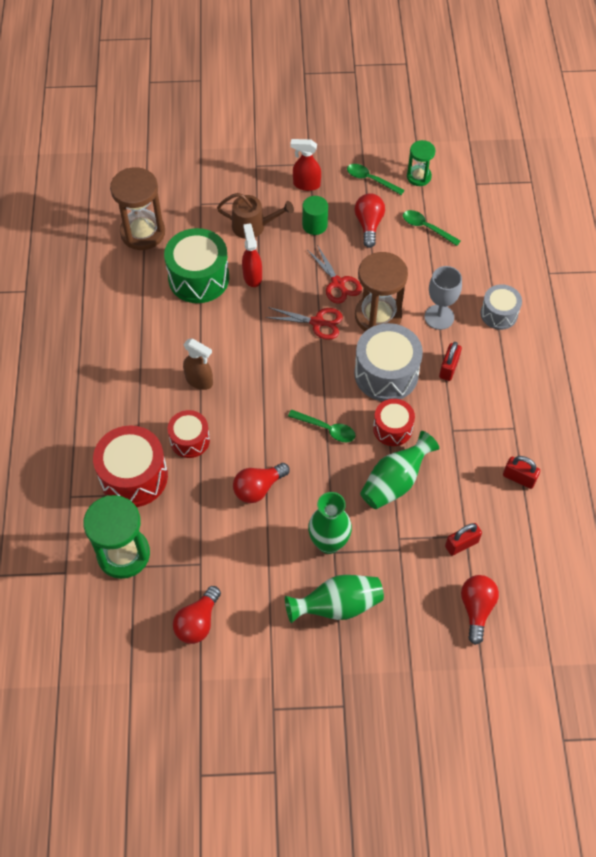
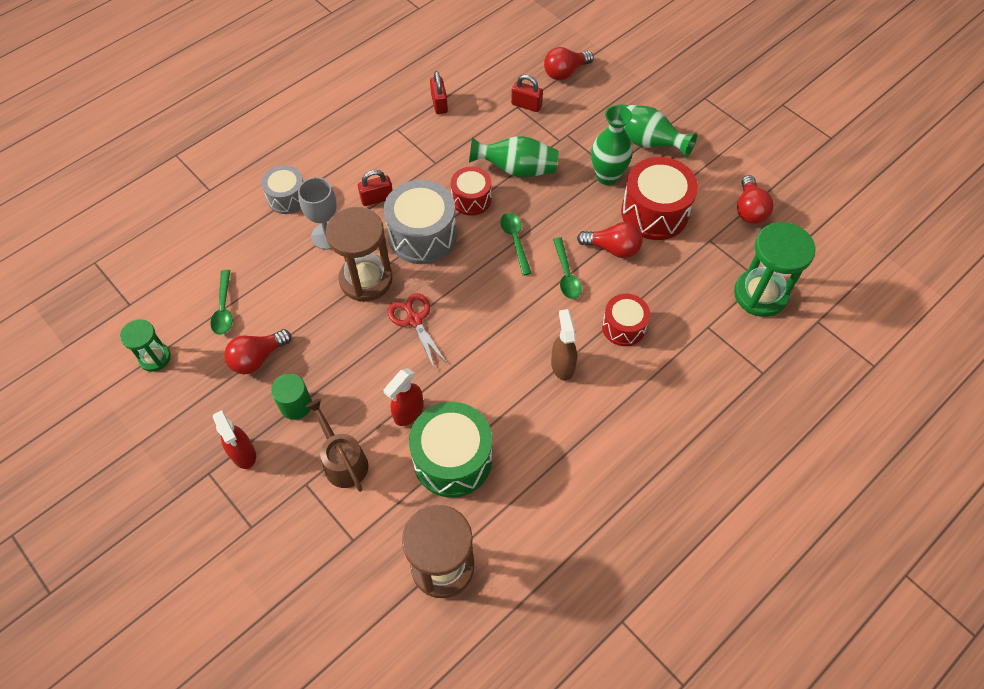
camera: 130 degrees left, 0 degrees up
red drum [93,425,168,507] -> red drum moved to [621,157,698,240]
red light bulb [173,586,221,644] -> red light bulb turned 105 degrees clockwise [737,175,774,224]
red scissors [308,245,362,304] -> none
green spoon [347,164,405,195] -> green spoon moved to [553,237,582,299]

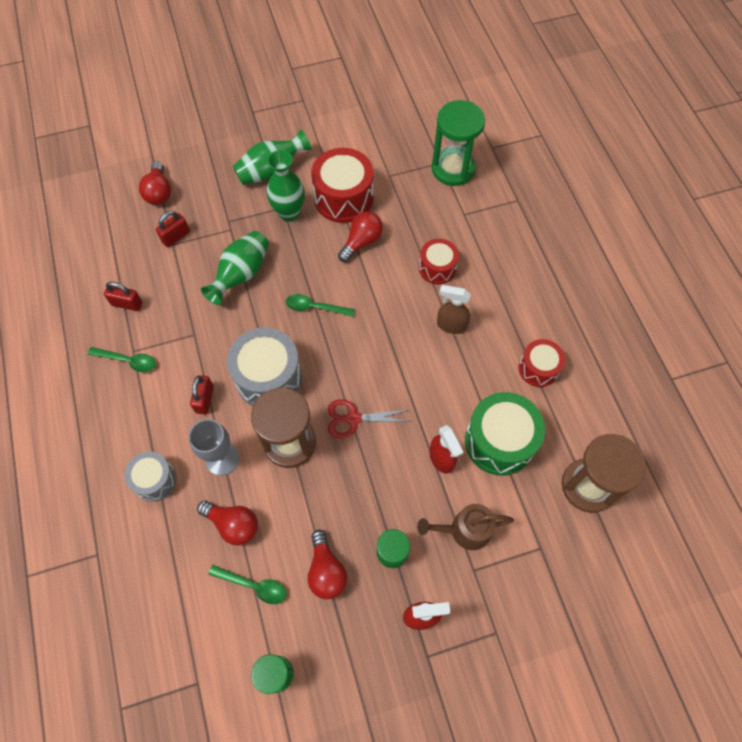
camera: 65 degrees left, 5 degrees up
red drum [451,167,492,216] -> red drum moved to [519,339,565,387]
green spoon [553,237,582,299] -> green spoon moved to [88,347,156,372]
red light bulb [737,175,774,224] -> red light bulb moved to [197,500,258,545]

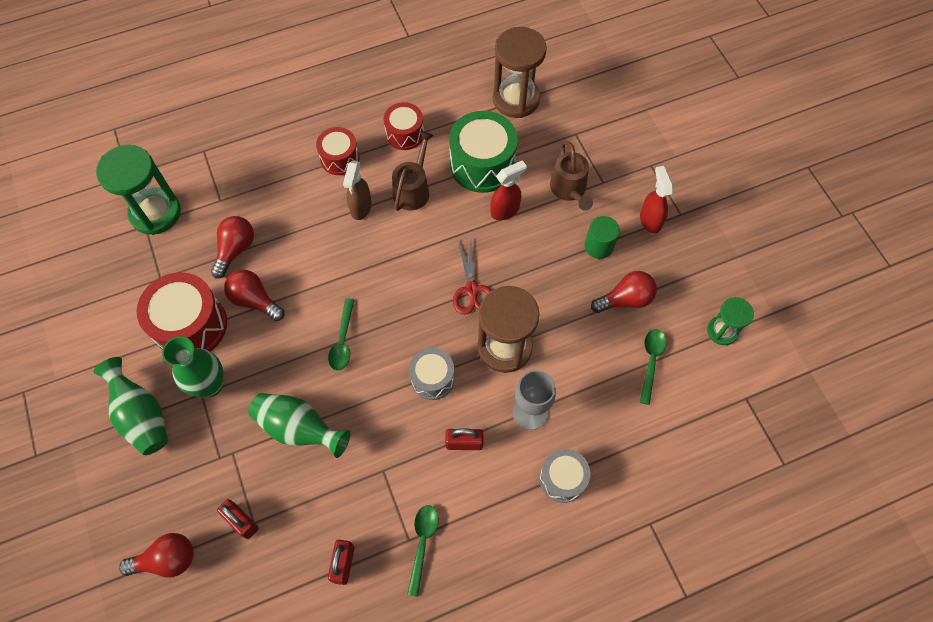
camera: 95 degrees left, 0 degrees up
red light bulb [197,500,258,545] -> red light bulb moved to [211,216,254,278]
grey drum [227,327,302,406] -> grey drum [409,348,455,400], size x0.60
red drum [419,239,459,284] -> red drum moved to [316,127,359,175]
none -> brown watering can [392,131,434,211]

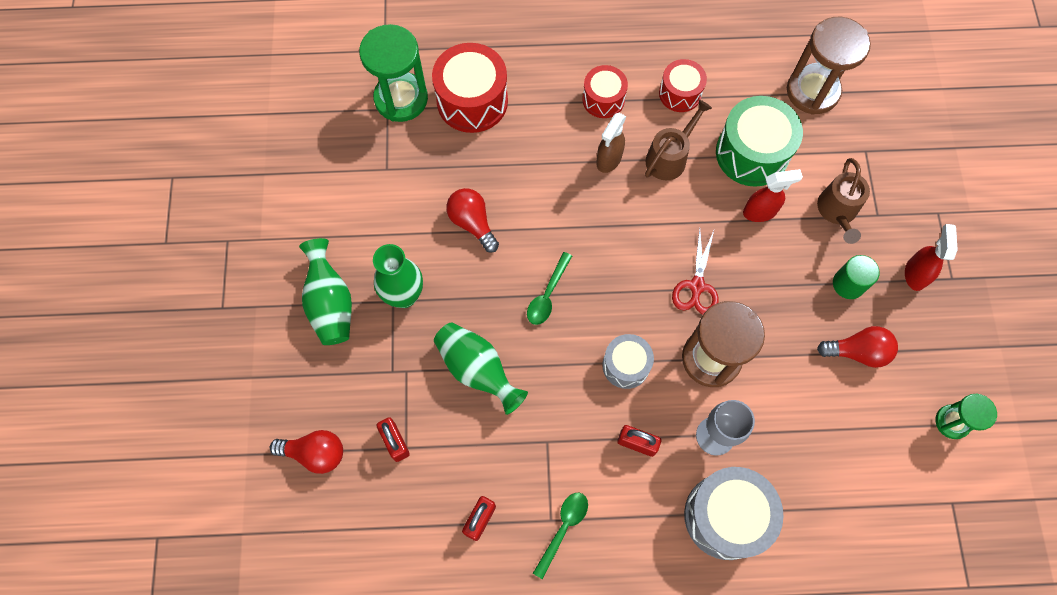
camera: 20 degrees right, 5 degrees up
red drum [137,272,227,352] -> red drum moved to [432,43,508,133]
red light bulb [211,216,254,278] -> none
grey drum [540,449,590,503] -> grey drum [684,467,784,560], size x1.67
green spoon [640,329,667,405] -> none

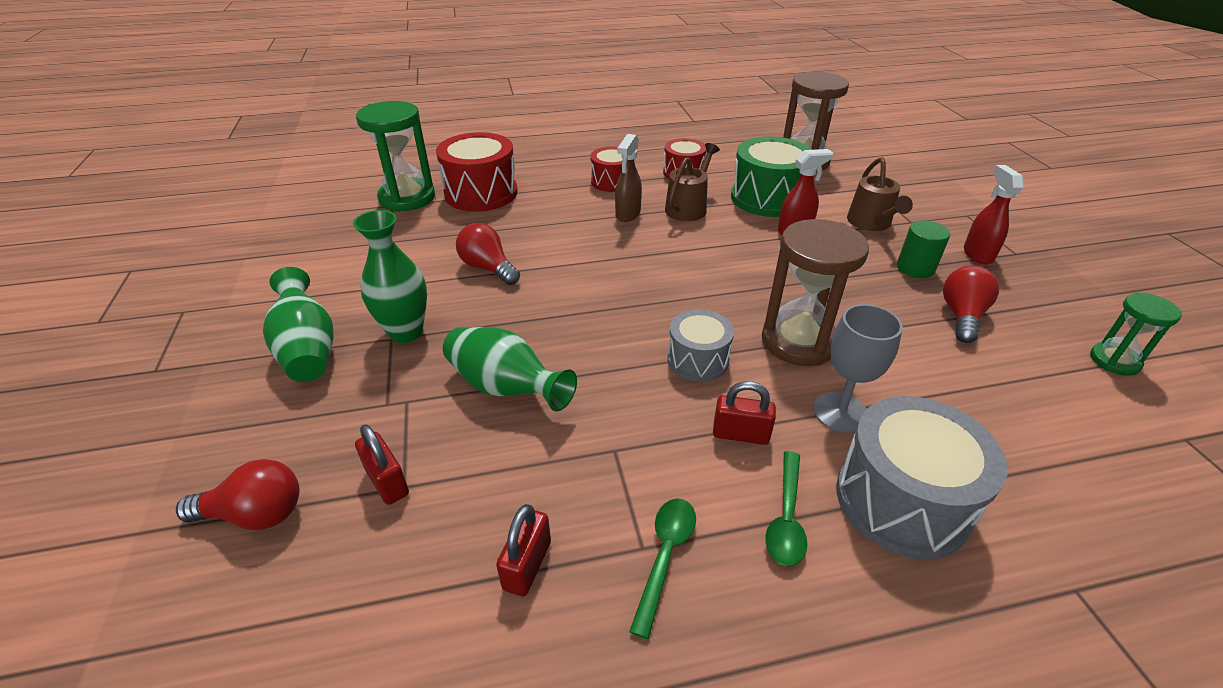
camera: 10 degrees left, 30 degrees down
green spoon [527,252,572,325] -> green spoon moved to [765,451,807,566]
red scissors [672,229,719,314] -> none
red light bulb [817,326,898,368] -> red light bulb turned 60 degrees counterclockwise [943,265,999,343]

